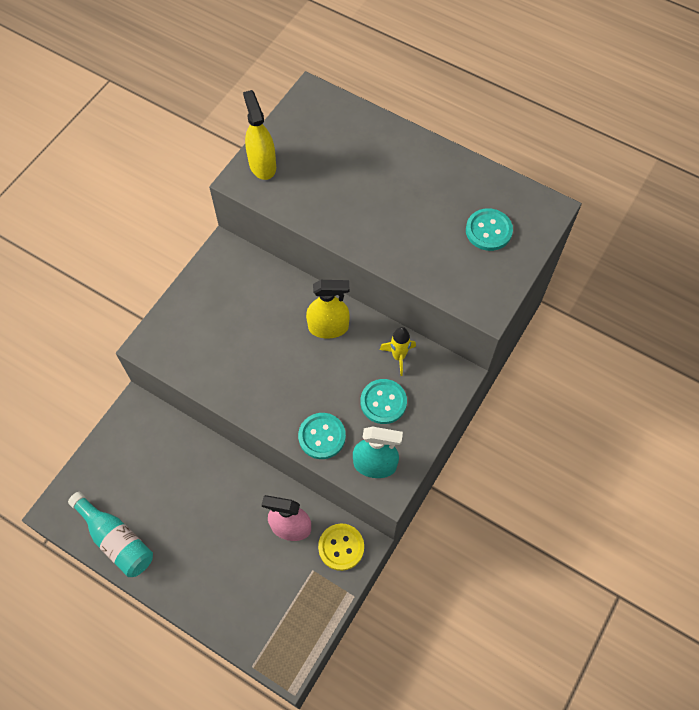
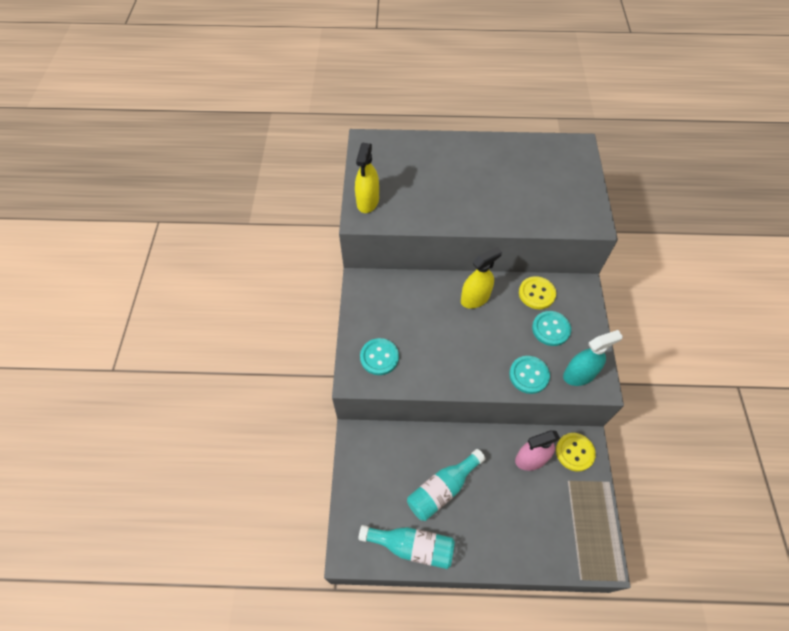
camera: 30 degrees left, 5 degrees down
yellow spray bottle [243,90,276,180] -> yellow spray bottle turned 120 degrees counterclockwise [355,143,379,213]
yellow rocket [380,327,416,376] -> yellow button [519,276,556,309]
turquoise button [466,208,513,251] -> turquoise button moved to [360,338,399,375]
none -> turquoise bottle [407,449,486,521]

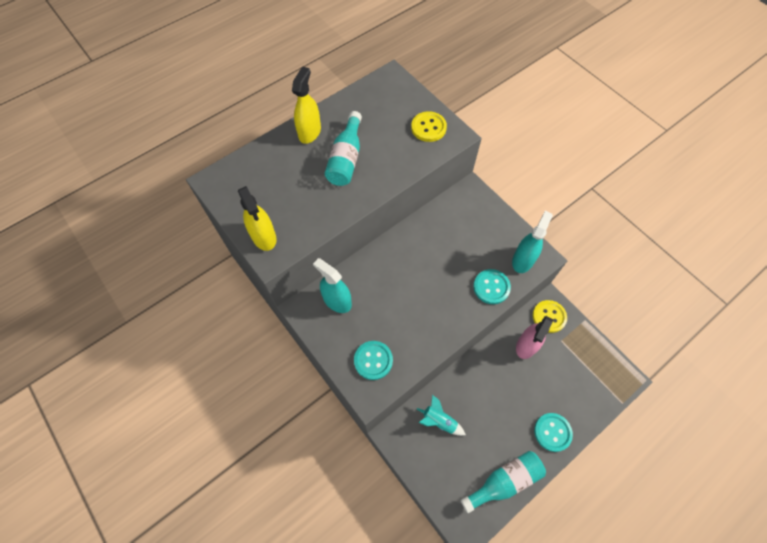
camera: 40 degrees left, 5 degrees up
turquoise bottle [407,449,486,521] -> turquoise bottle moved to [325,111,362,186]
yellow spray bottle [461,247,502,309] -> yellow spray bottle moved to [292,67,321,144]
yellow button [519,276,556,309] -> yellow button moved to [411,111,447,142]
turquoise button [532,311,571,346] -> turquoise button moved to [534,413,573,452]
none -> turquoise spray bottle [313,258,352,313]
none -> turquoise rocket [417,395,466,436]

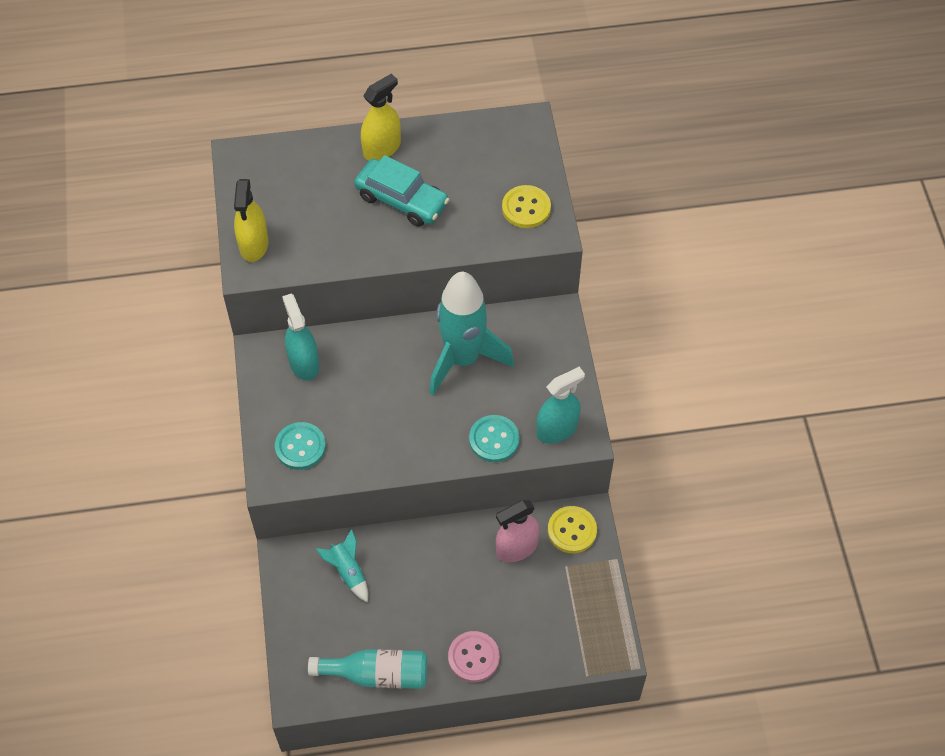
camera: 30 degrees right, 5 degrees down
turquoise bottle [325,111,362,186] -> turquoise car [354,155,450,227]
turquoise button [534,413,573,452] -> pink button [448,631,500,682]
none -> turquoise rocket [430,272,514,395]

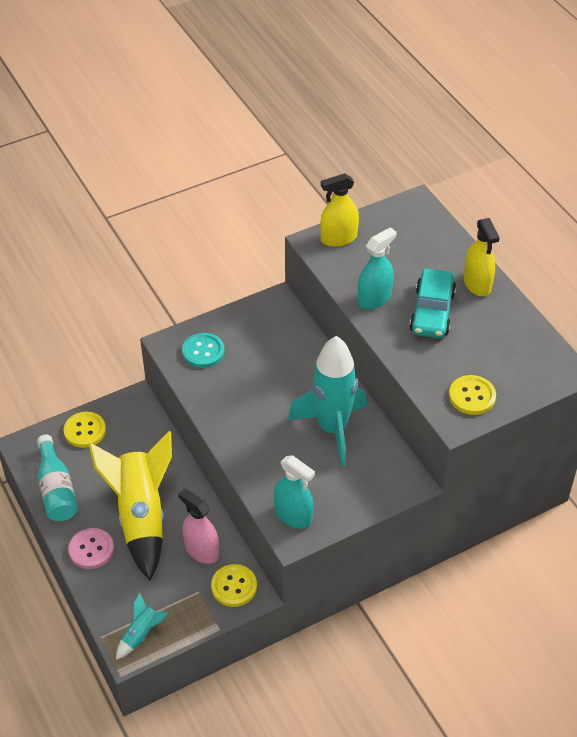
camera: 70 degrees right, 10 degrees down
turquoise spray bottle [282,293,319,381] -> turquoise spray bottle moved to [358,227,396,310]
turquoise rocket [316,529,368,602] -> turquoise rocket moved to [116,593,169,660]
yellow spray bottle [361,74,401,161] -> yellow spray bottle turned 45 degrees clockwise [464,218,500,296]
turquoise button [469,415,520,462] -> none
none -> yellow button [64,412,106,448]
none -> yellow rocket [89,431,172,580]

